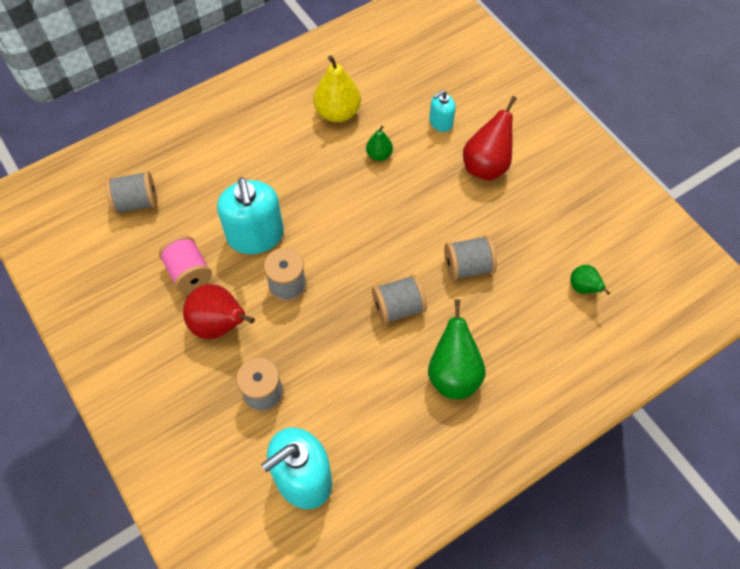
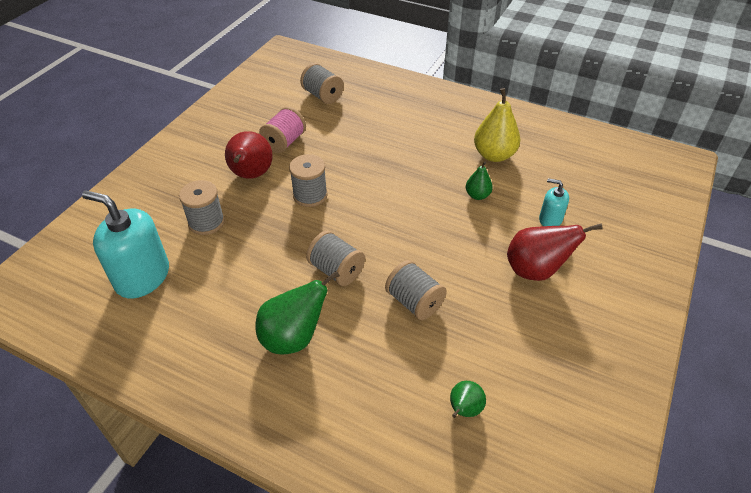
camera: 60 degrees right, 15 degrees down
turquoise soap dispenser [217,177,284,254] -> none

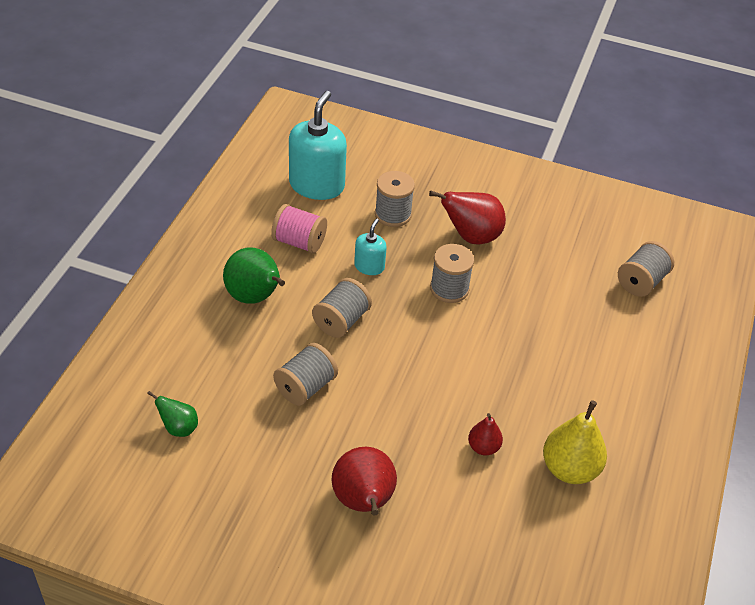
camera: 80 degrees right, 0 degrees up
pink spool [259,107,306,153] -> pink spool moved to [271,204,327,254]
green pear [466,161,493,200] -> red pear [468,413,503,456]
turquoise soap dispenser [539,178,569,226] -> turquoise soap dispenser moved to [354,219,387,275]

